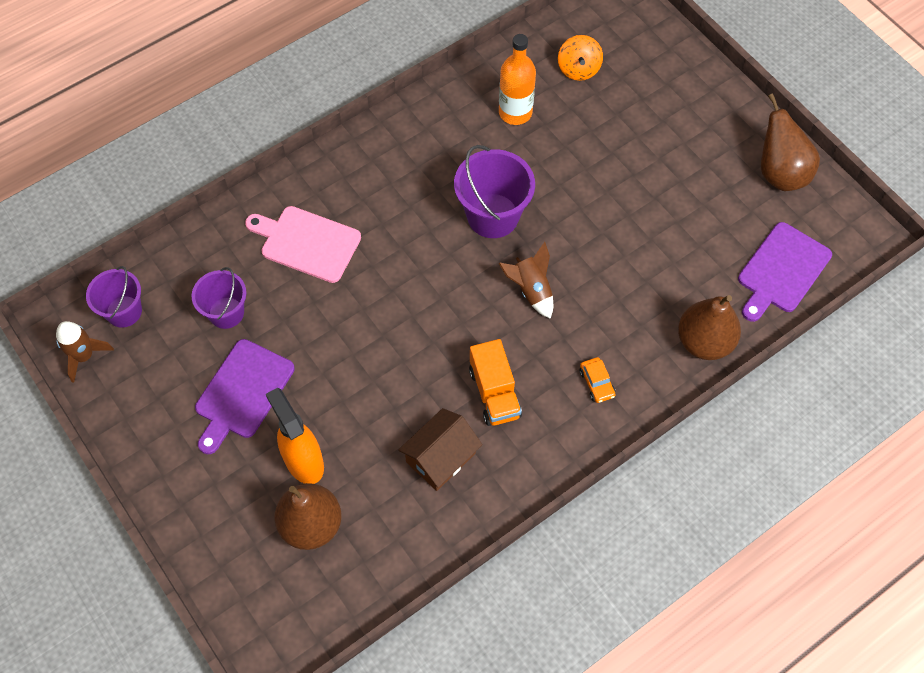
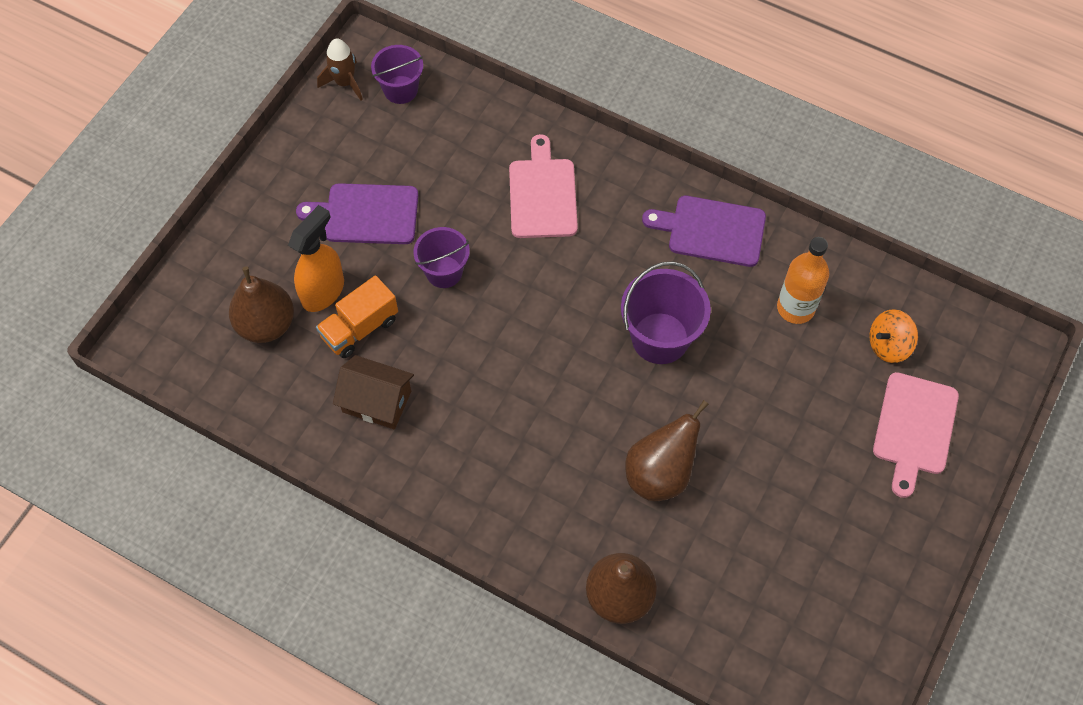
camera: 65 degrees right, 0 degrees up
purple bucket [192,267,247,329] -> purple bucket moved to [413,227,470,288]
orange truck [469,339,522,426] -> orange truck moved to [316,275,398,358]
brown rocket [499,242,553,319] -> none
orange car [580,357,616,403] -> none
purple cutting board [738,222,832,322] -> purple cutting board moved to [642,196,766,267]
brown pear [761,94,820,191] -> brown pear moved to [625,400,708,501]
none -> pink cutting board [873,372,959,498]

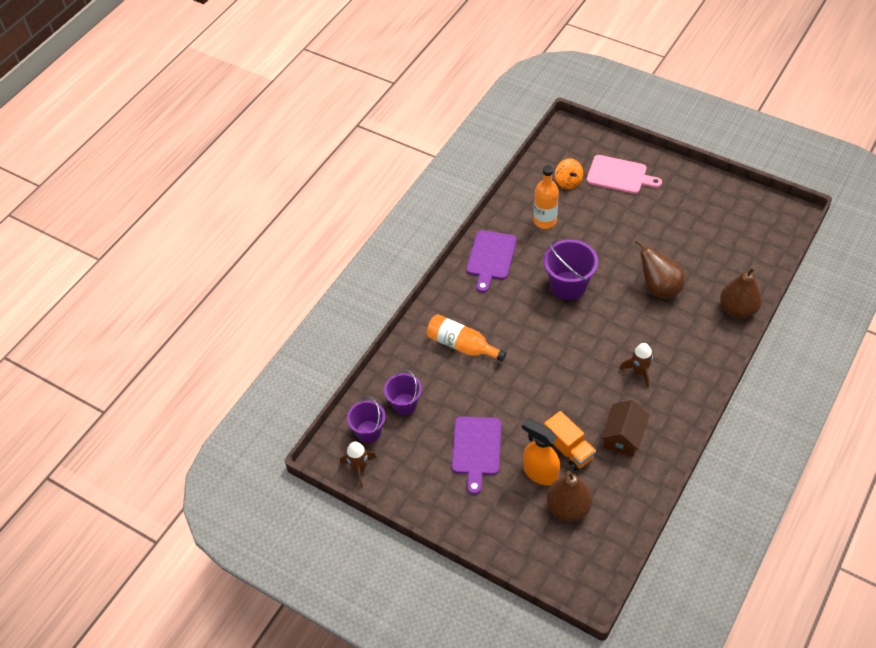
camera: 85 degrees left, 10 degrees down
purple bucket [413,227,470,288] -> purple bucket moved to [384,369,422,415]
pink cutting board [509,134,578,238] -> orange bottle [427,314,506,362]
none -> brown rocket [619,343,653,388]

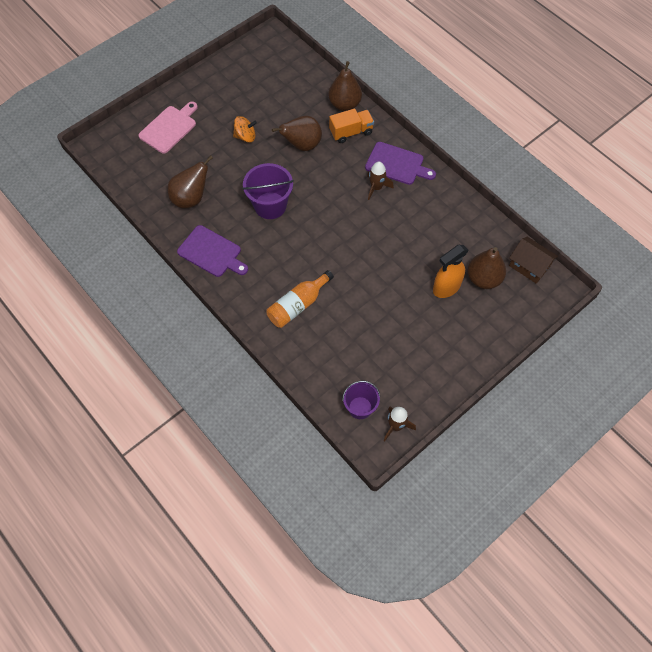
camera: 75 degrees left, 10 degrees up
purple bucket [384,369,422,415] -> none
purple cutting board [452,416,501,495] -> purple cutting board moved to [365,142,436,185]
orange bottle [534,165,559,229] -> brown pear [168,155,213,208]
orange truck [544,411,596,471] -> orange truck moved to [329,109,374,143]
orange spinning top [555,158,583,189] -> orange spinning top moved to [233,116,257,143]
brown house [601,400,649,457] -> brown house moved to [509,237,558,284]

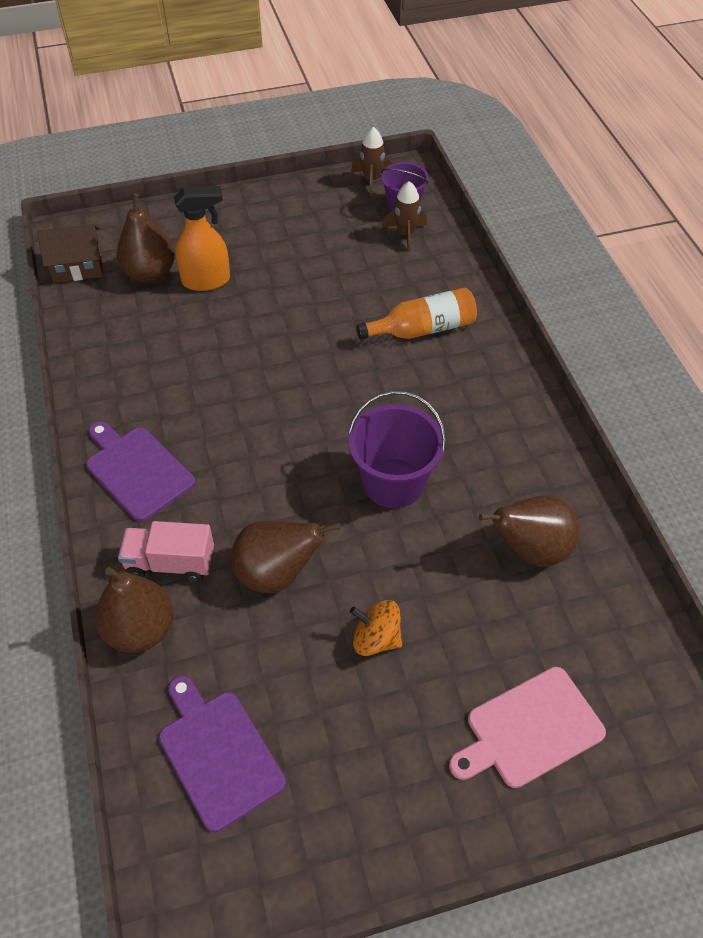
camera: 155 degrees left, 10 degrees down
purple cutting board [177,225,248,277] -> purple cutting board moved to [159,676,286,832]
orange truck [329,109,374,143] -> pink truck [118,521,214,582]
brown rocket [367,161,394,200] -> brown rocket moved to [382,181,427,252]
brown house [509,237,558,284] -> brown house turned 75 degrees counterclockwise [37,224,103,283]

